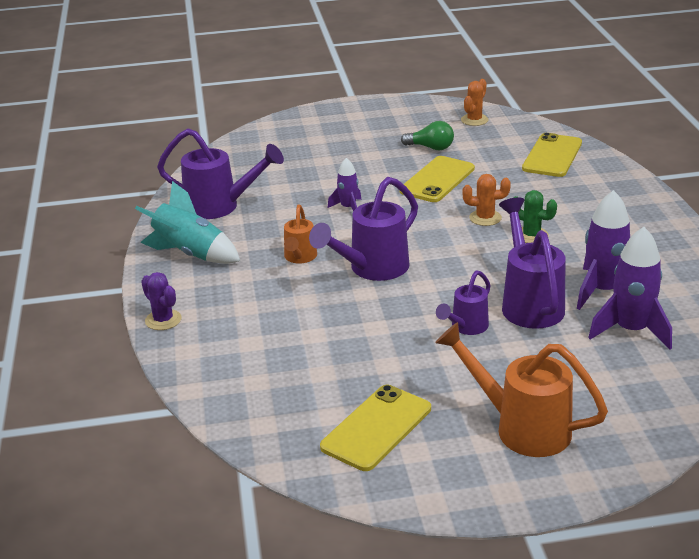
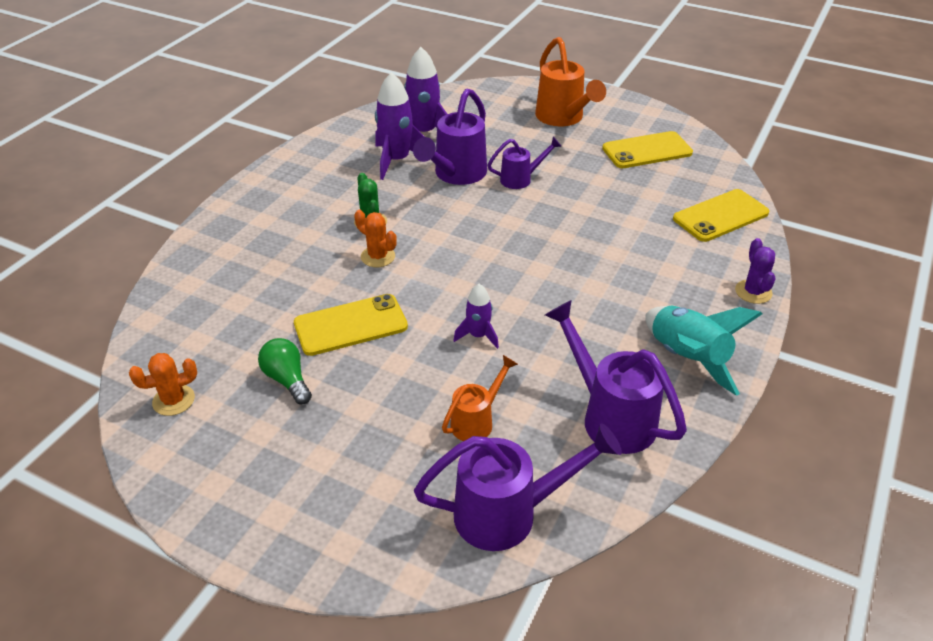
camera: 145 degrees left, 10 degrees up
orange watering can [284,204,317,264] -> orange watering can moved to [442,355,518,441]
purple watering can [309,177,418,281] -> purple watering can moved to [414,423,622,551]
yellow phone [522,133,582,177] -> yellow phone moved to [673,189,769,242]

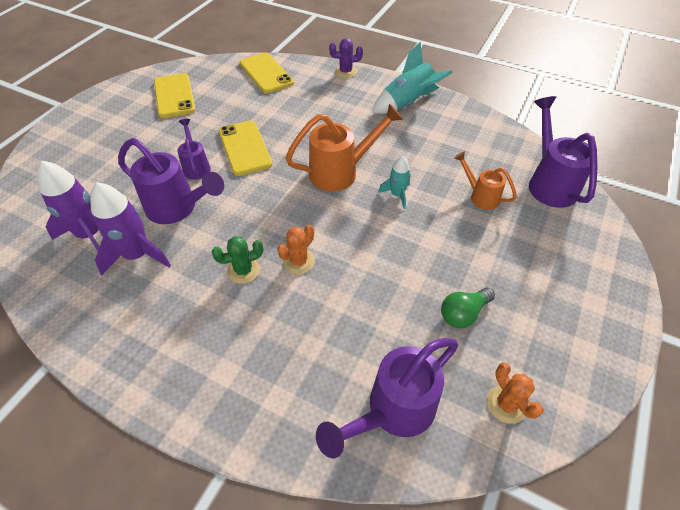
camera: 90 degrees left, 10 degrees up
yellow phone [294,294,408,356] -> yellow phone moved to [219,121,273,176]
purple rocket [453,284,499,349] -> turquoise rocket [378,156,411,209]
orange watering can [535,37,606,126] -> orange watering can moved to [285,103,404,192]
purple watering can [545,300,687,454] -> purple watering can moved to [316,338,458,458]

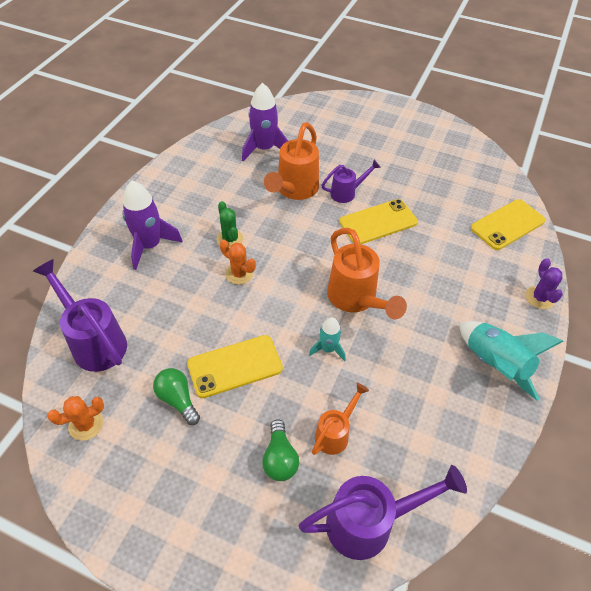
camera: 85 degrees right, 0 degrees up
purple rocket [90,182,171,275] -> purple rocket moved to [122,181,183,270]
purple watering can [118,138,224,224] -> orange watering can [264,122,319,200]
yellow phone [154,73,196,118] -> yellow phone moved to [187,335,283,398]
none -> green light bulb [262,419,299,481]

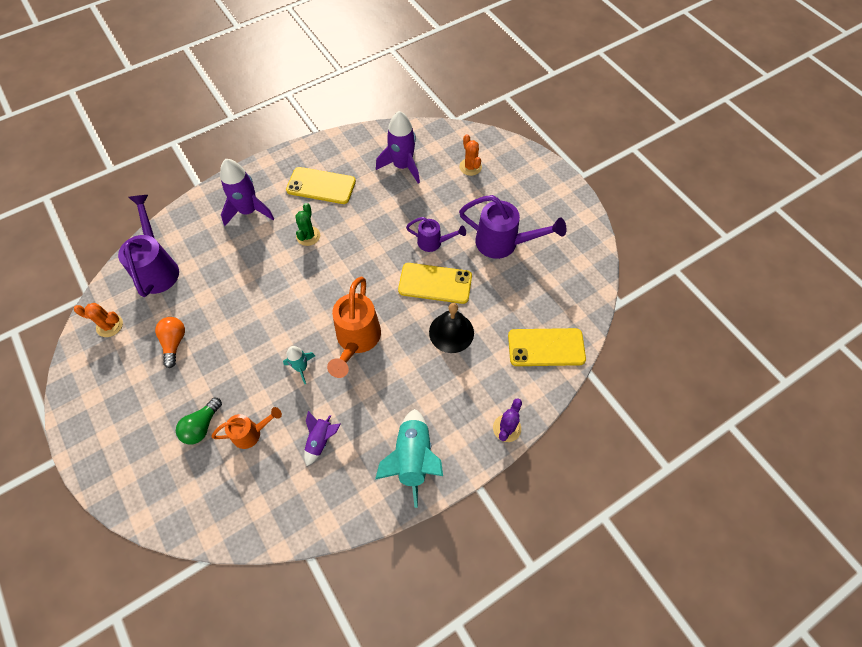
camera: 35 degrees right, 10 degrees up
green light bulb [153,368,200,425] -> orange light bulb [155,317,185,368]
yellow phone [187,335,283,398] -> yellow phone moved to [286,167,356,204]
orange cactus [220,239,256,285] -> orange cactus moved to [459,134,482,176]
orange watering can [264,122,319,200] -> none
purple watering can [299,465,467,560] -> purple watering can moved to [459,195,567,259]
none -> purple rocket [304,411,341,466]
none -> black bell [429,303,474,353]

